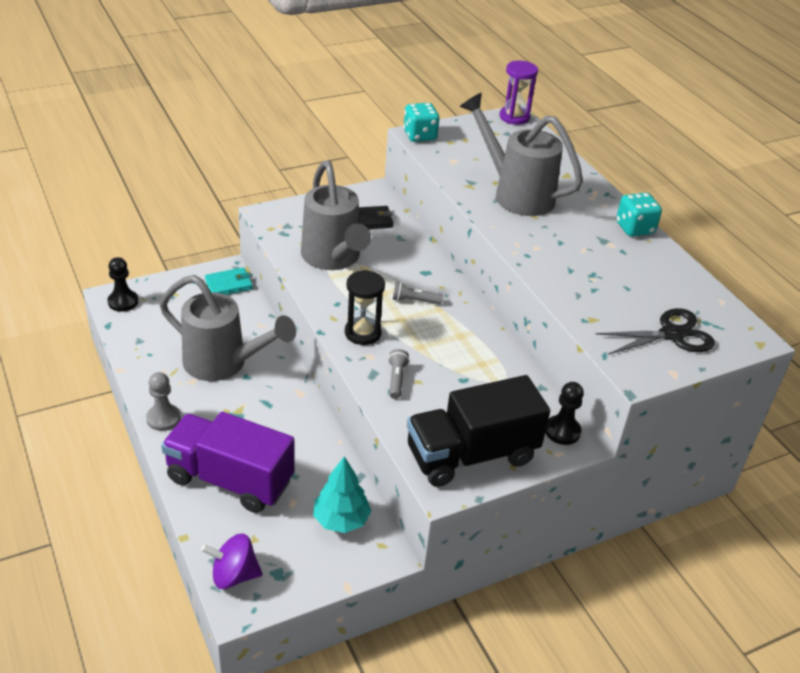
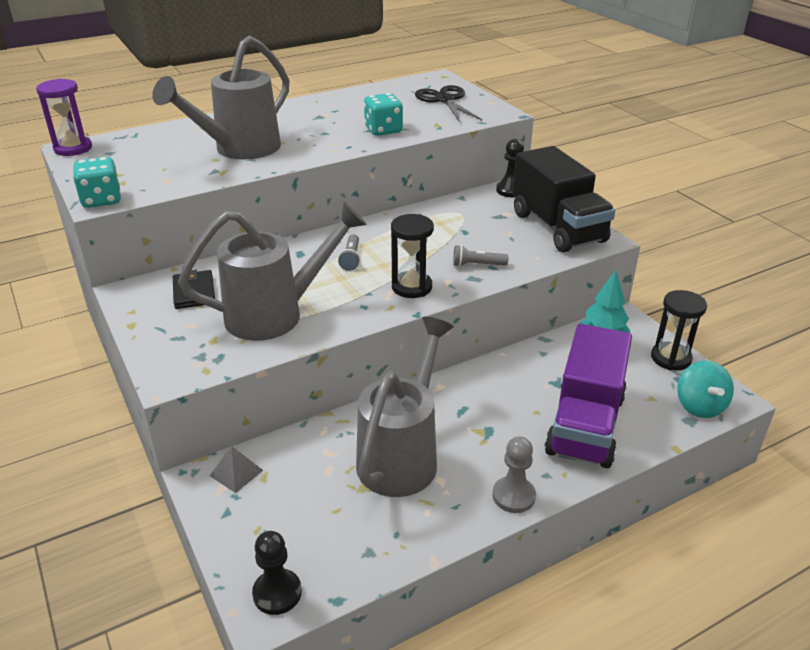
camera: 90 degrees left, 5 degrees down
purple spinning top [201,534,263,589] -> turquoise spinning top [677,361,734,418]
turquoise wallet [205,267,253,295] -> grey pyramid [210,446,263,493]
turquoise dice [616,193,662,237] -> turquoise dice moved to [364,93,403,136]
none -> black hourglass [651,290,707,370]

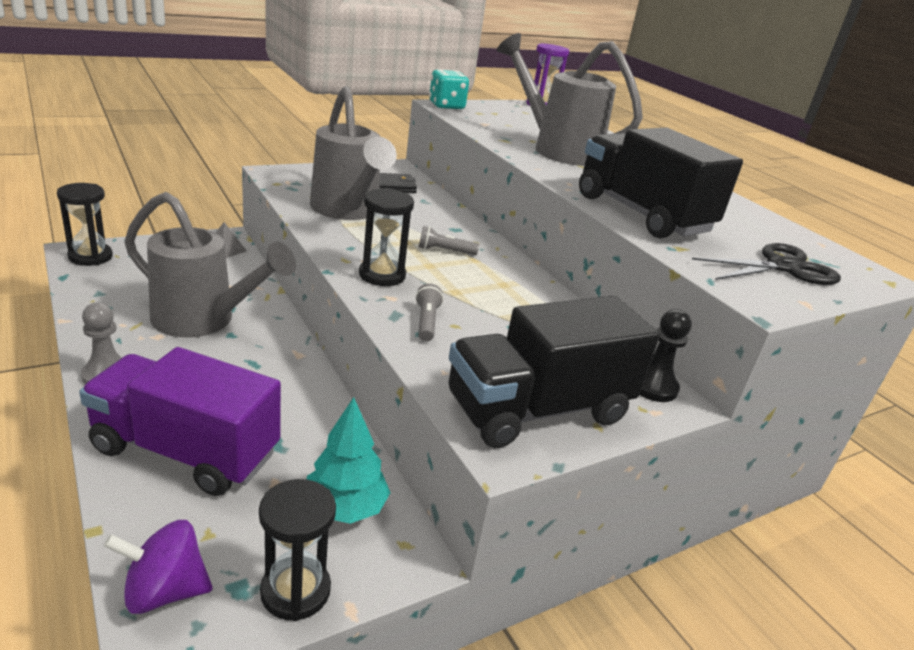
camera: 85 degrees right, 5 degrees down
black pawn [252,531,302,615] -> black hourglass [57,183,113,266]
turquoise dice [364,93,403,136] -> black truck [579,127,743,238]
turquoise spinning top [677,361,734,418] -> purple spinning top [104,520,213,614]

